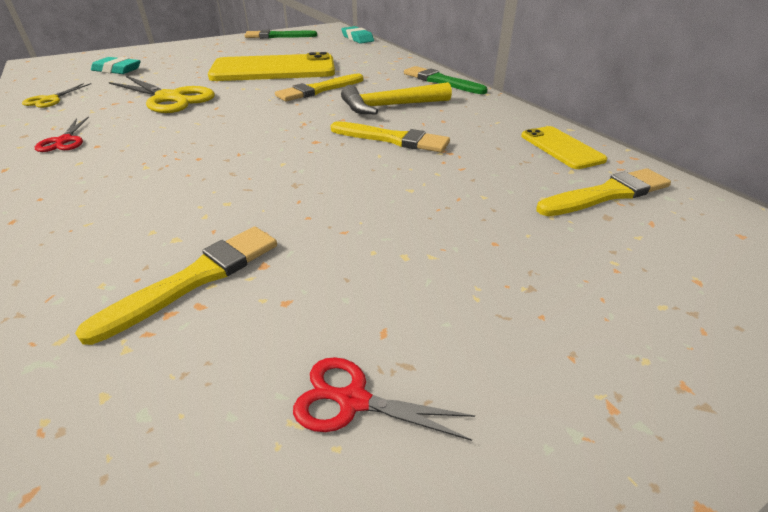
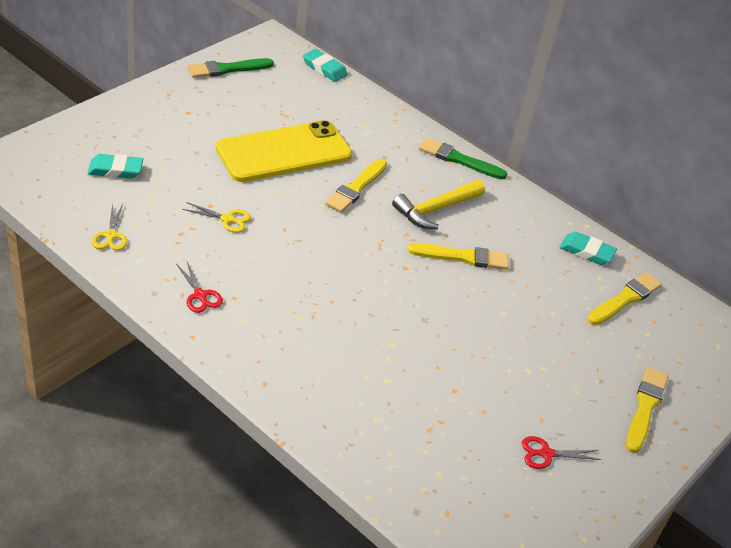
camera: 25 degrees left, 5 degrees up
yellow brush [75,227,277,345] -> yellow brush moved to [626,367,668,453]
yellow scissors [109,76,215,113] -> yellow scissors [182,202,251,233], size x0.52
yellow phone [521,126,607,169] -> turquoise eraser [560,232,617,265]

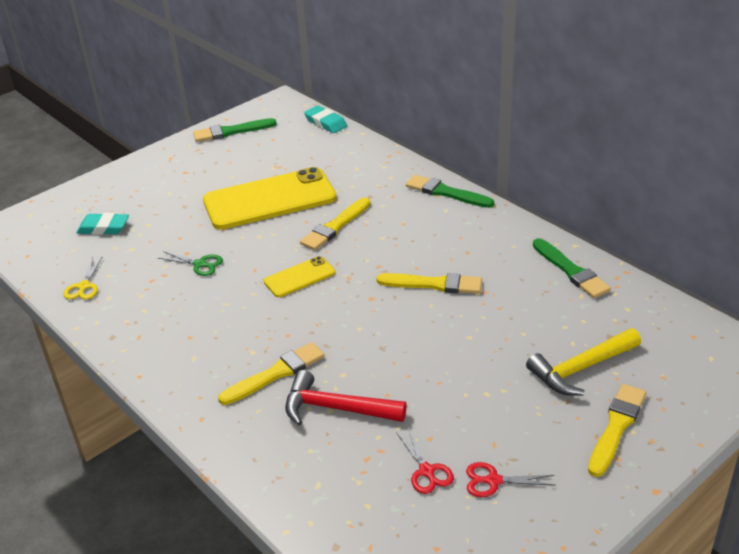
camera: 15 degrees right, 5 degrees down
red scissors [177,262,223,313] -> red scissors moved to [396,428,454,494]
yellow scissors [182,202,251,233] -> green scissors [158,251,223,276]
yellow hammer [392,180,485,229] -> yellow hammer moved to [526,328,641,396]
turquoise eraser [560,232,617,265] -> green brush [533,238,611,298]
yellow brush [587,272,662,325] -> yellow brush moved to [218,342,325,405]
none -> yellow phone [264,256,335,297]
none -> red hammer [285,370,407,426]

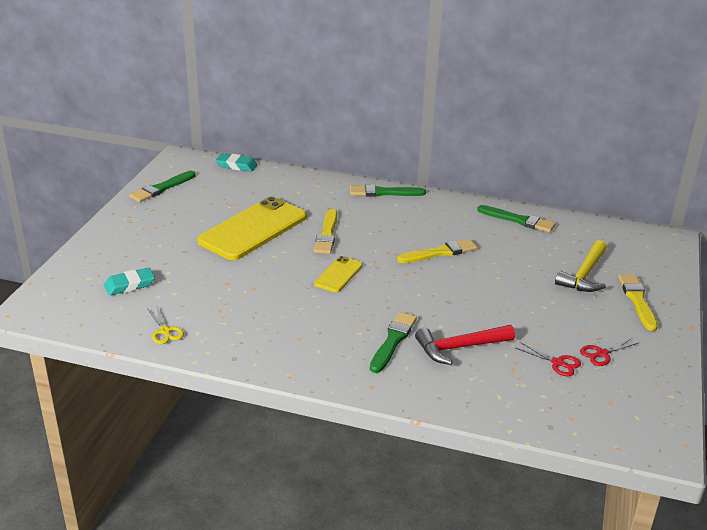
camera: 35 degrees left, 5 degrees down
green scissors [158,251,223,276] -> none
yellow brush [218,342,325,405] -> green brush [370,312,417,373]

